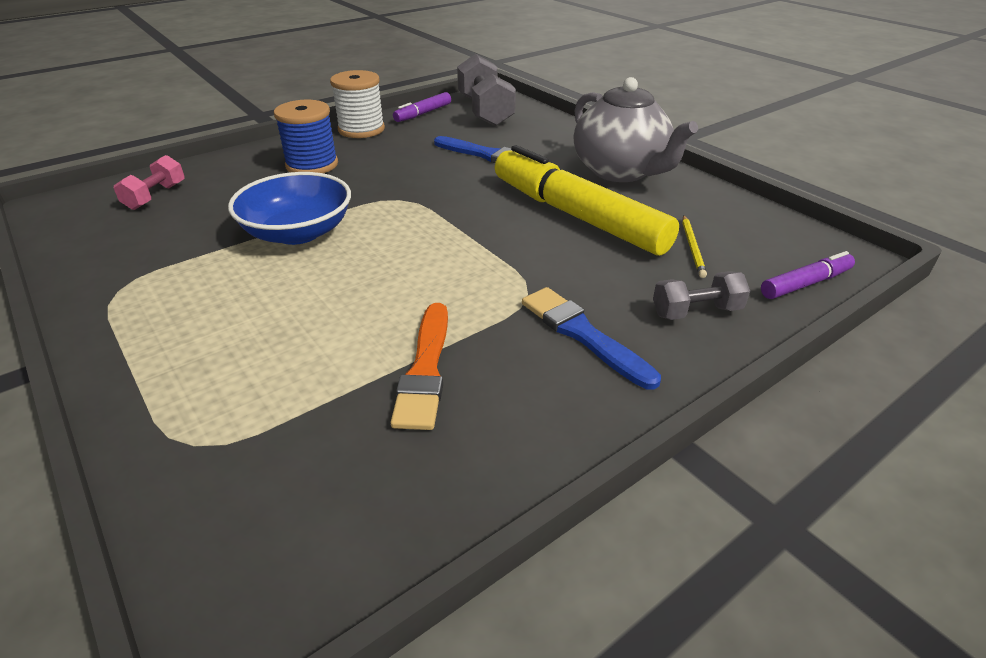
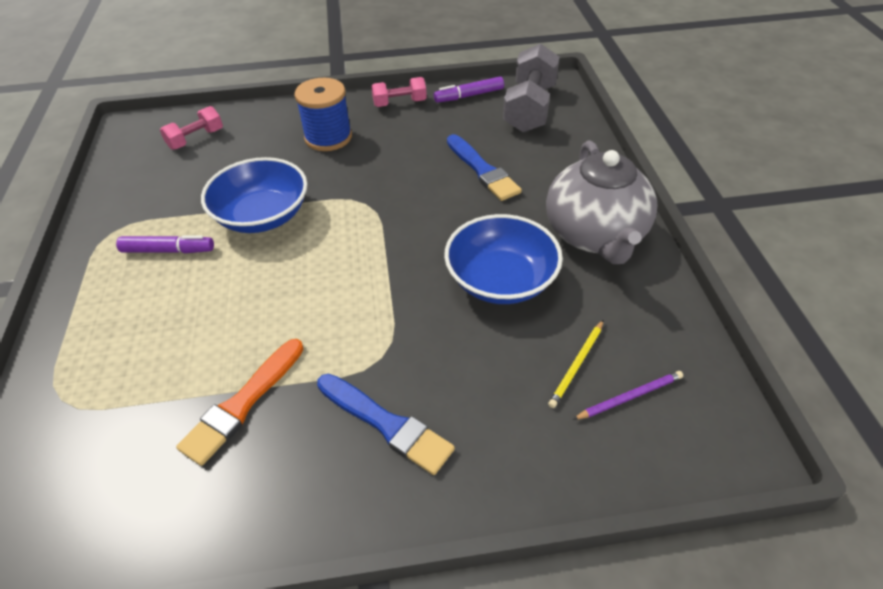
camera: 30 degrees right, 10 degrees up
white spool [330,70,385,138] -> pink dumbbell [371,77,427,107]
yellow marker [495,145,679,256] -> blue bowl [444,214,563,304]
blue brush [522,287,661,390] -> blue brush turned 135 degrees clockwise [317,374,455,475]
grey dumbbell [653,271,750,320] -> none
purple marker [761,251,855,299] -> purple marker moved to [116,235,214,253]
none -> purple pencil [573,371,683,420]

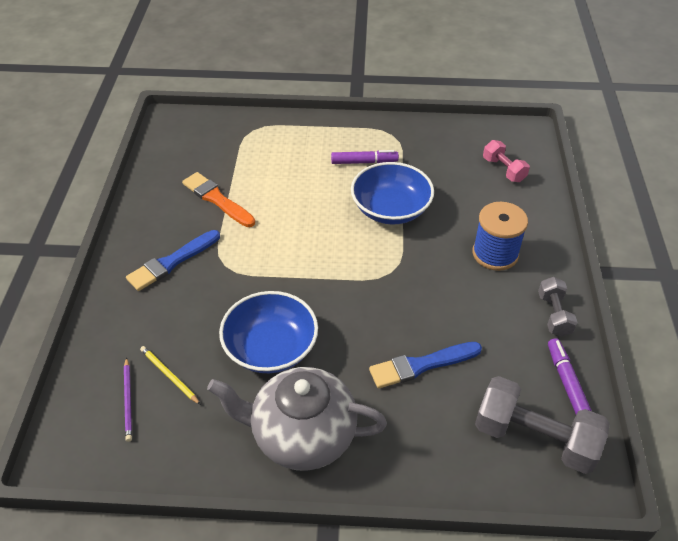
camera: 100 degrees right, 0 degrees up
purple marker [116,235,214,253] -> purple marker turned 105 degrees counterclockwise [331,150,399,164]
pink dumbbell [371,77,427,107] -> grey dumbbell [538,277,578,337]

